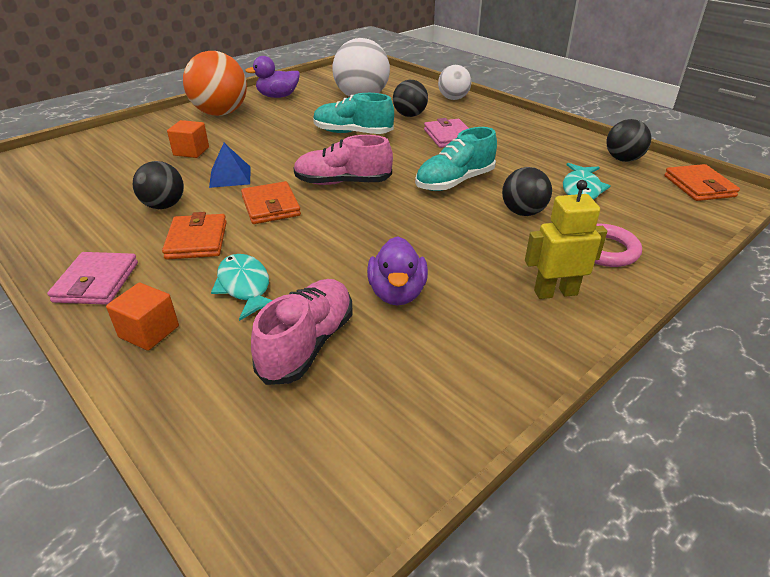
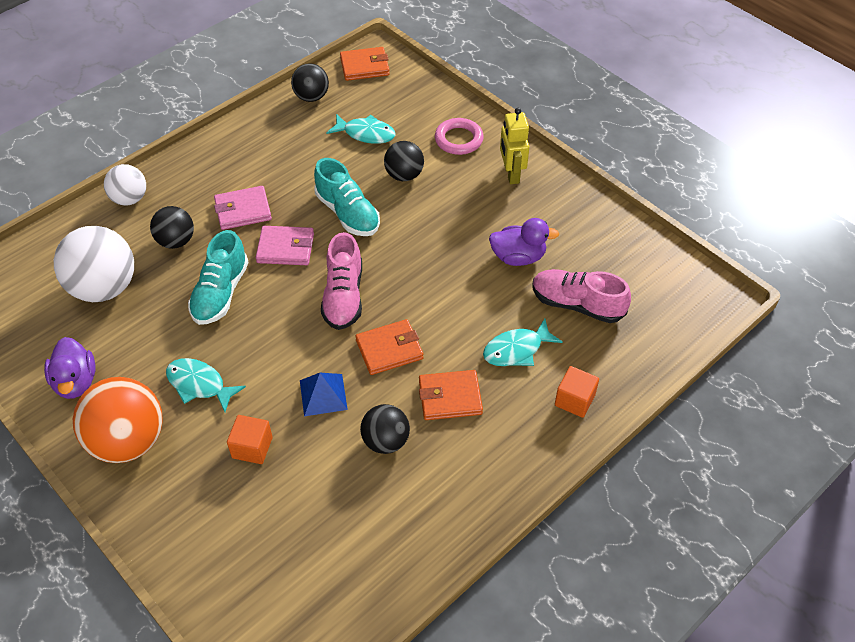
camera: 90 degrees left, 15 degrees up
pink wallet [47,252,138,305] -> pink wallet moved to [256,226,314,265]
none -> turquoise fish [166,358,246,412]

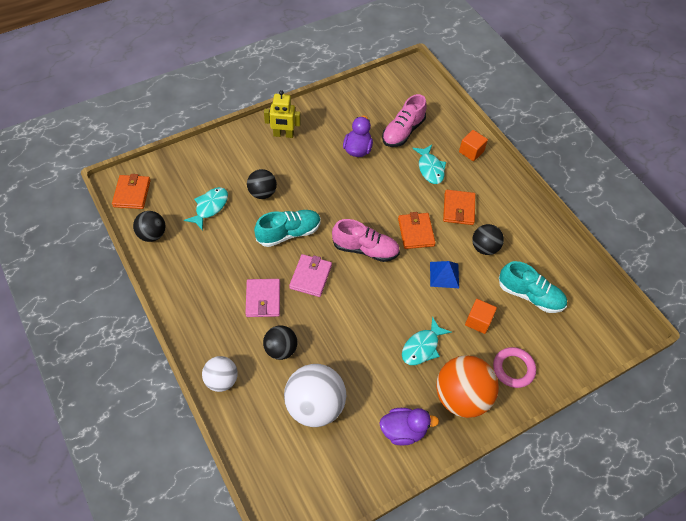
camera: 80 degrees left, 5 degrees up
turquoise shoe [188,230,249,325] -> turquoise shoe moved to [499,261,567,313]
pink ring [435,118,484,155] -> pink ring moved to [493,347,536,388]

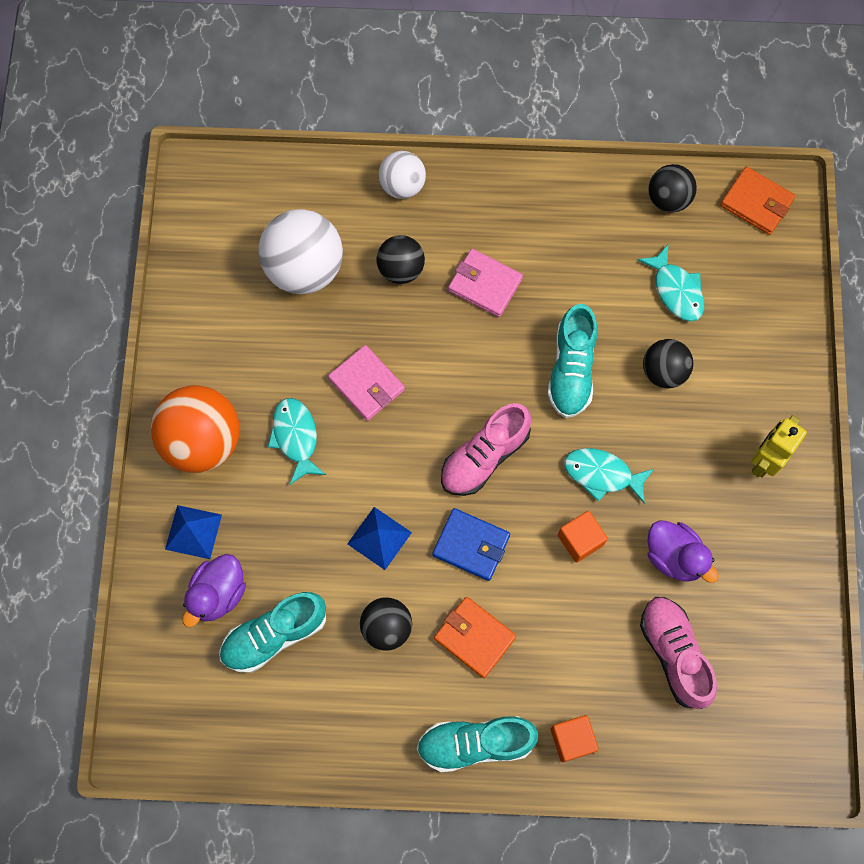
camera: 125 degrees right, 15 degrees up
pink wallet [289,254,332,297] -> pink wallet moved to [328,345,405,421]
purple duck [379,408,439,445] -> purple duck moved to [182,554,246,627]
orange wallet [398,212,436,249] -> blue wallet [432,508,510,581]
turquoise fish [412,145,446,184] -> turquoise fish moved to [564,448,654,504]
orange cube [465,299,497,334] -> orange cube moved to [558,511,608,563]
pink ring [493,347,536,388] -> blue pyramid [165,505,222,559]
none -> turquoise shoe [417,716,538,772]

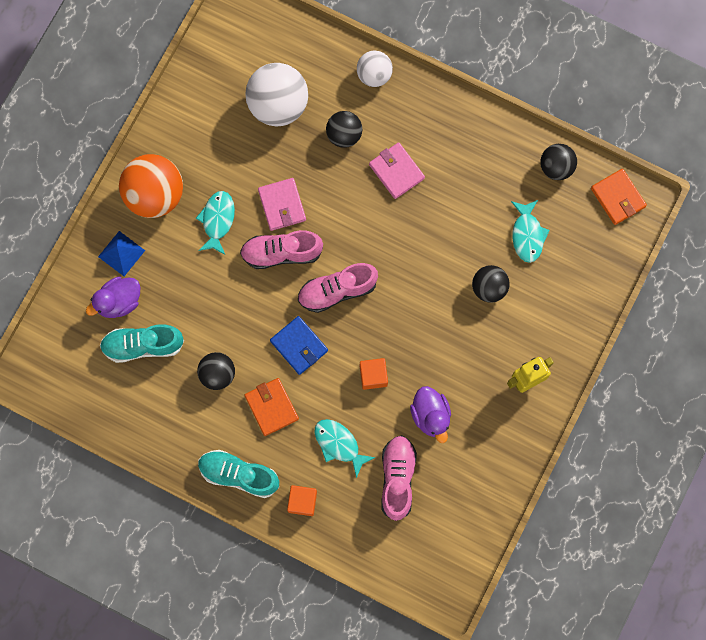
camera: 25 degrees right, 5 degrees up
blue pyramid [347,507,412,570] -> none
turquoise shoe [547,304,598,418] -> none
turquoise fish [564,448,654,504] -> turquoise fish moved to [314,419,376,478]
none -> pink shoe [240,230,323,269]

